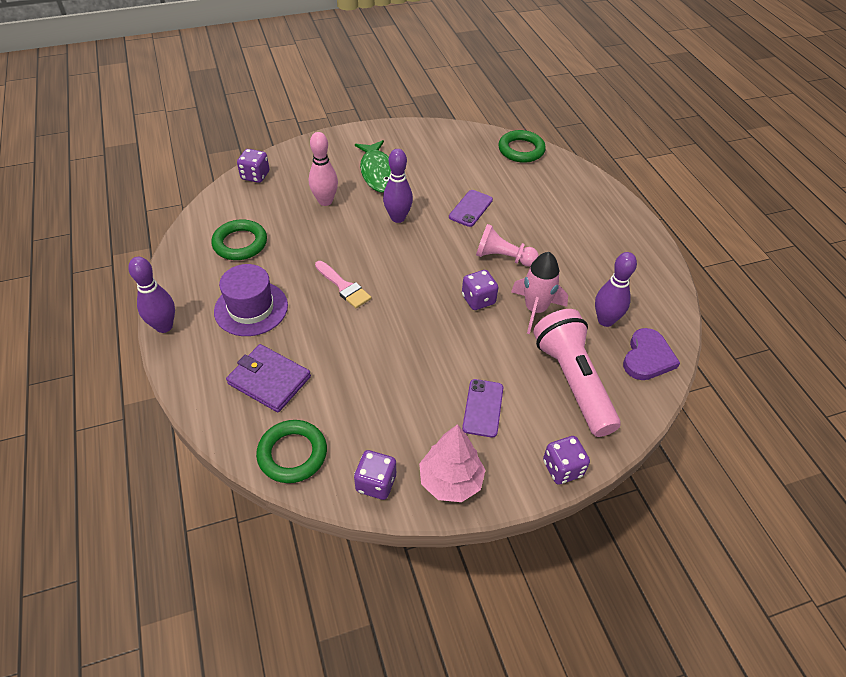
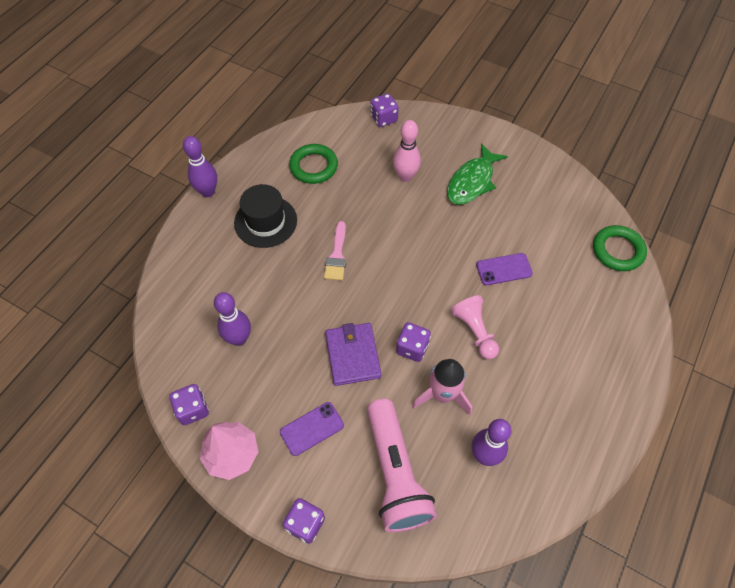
camera: 50 degrees right, 10 degrees up
purple hat [214,264,288,336] -> black hat [234,184,297,248]
purple wallet [226,344,311,412] -> purple wallet moved to [325,323,381,386]
green ring [256,420,327,483] -> none
purple bowling pin [383,149,413,223] -> purple bowling pin moved to [214,292,251,346]
pink flashlight [533,309,621,437] -> pink flashlight turned 135 degrees clockwise [367,399,437,532]
purple heart [623,328,680,380] -> none

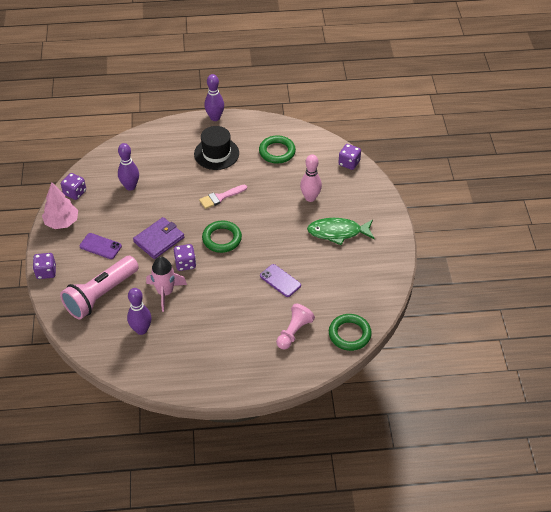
camera: 55 degrees right, 10 degrees down
pink pawn [451,295,499,359] -> pink pawn moved to [276,304,315,350]
none -> green ring [202,221,242,253]

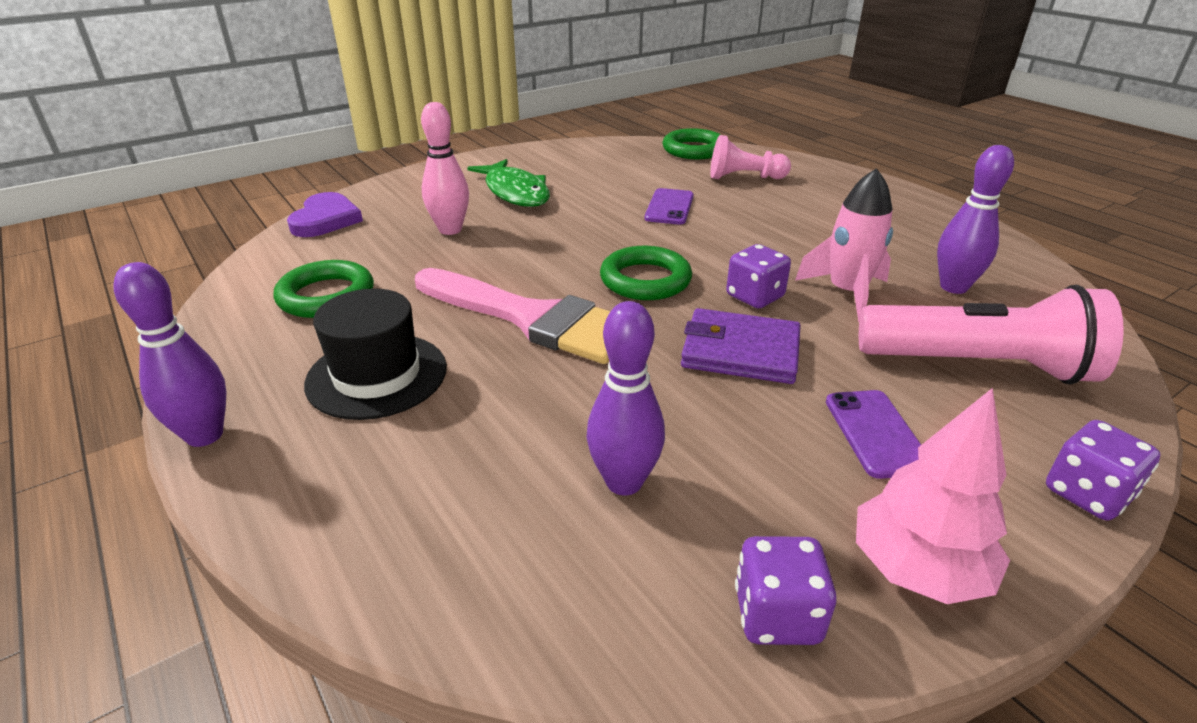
camera: 120 degrees left, 15 degrees down
pink brush [199,185,247,209] -> pink brush [415,268,610,364], size x1.93
purple dice [338,144,361,170] -> purple heart [287,192,363,237]

